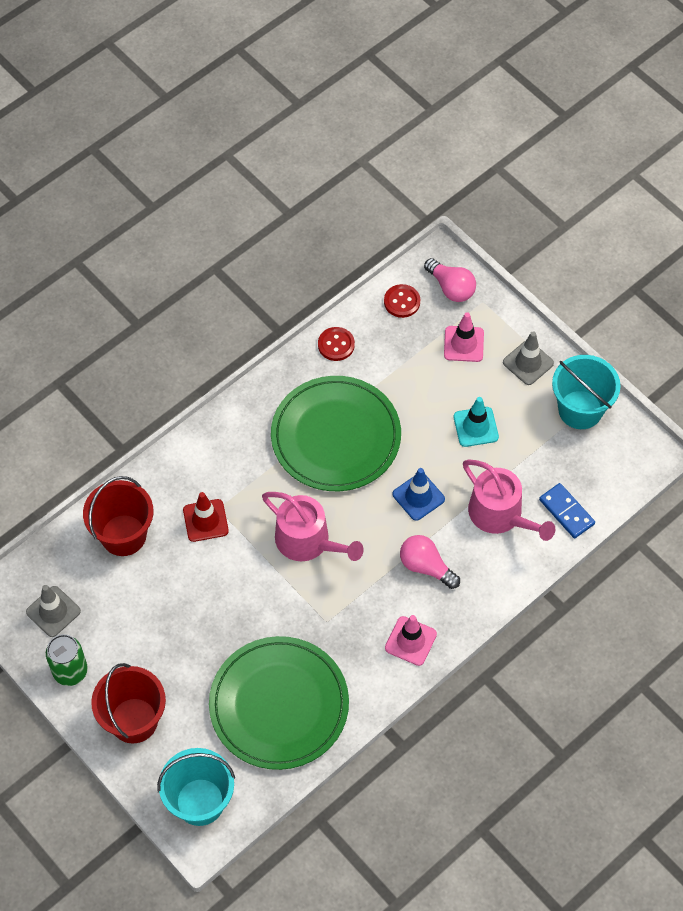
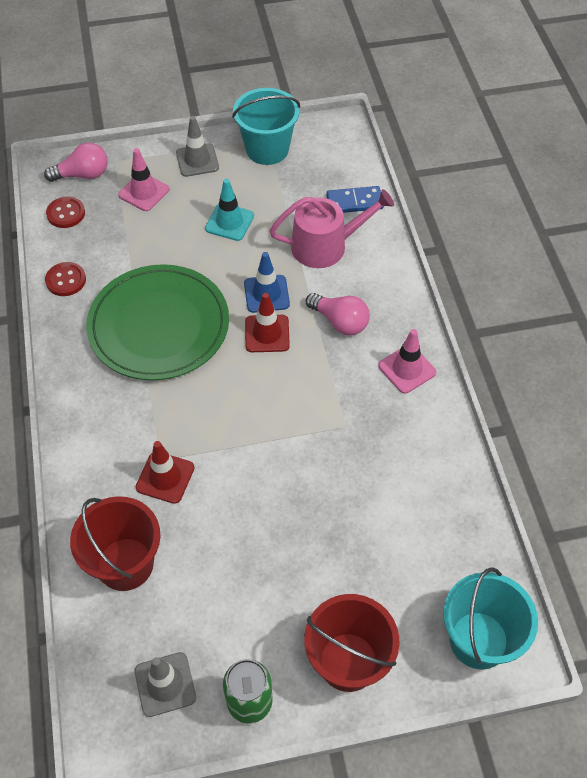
camera: 60 degrees left, 5 degrees down
green plate [209,636,349,770] -> none
pink watering can [262,492,364,561] -> none
pink light bulb [400,535,460,589] -> pink light bulb turned 120 degrees counterclockwise [306,293,370,335]
none -> red traffic cone [245,293,290,352]

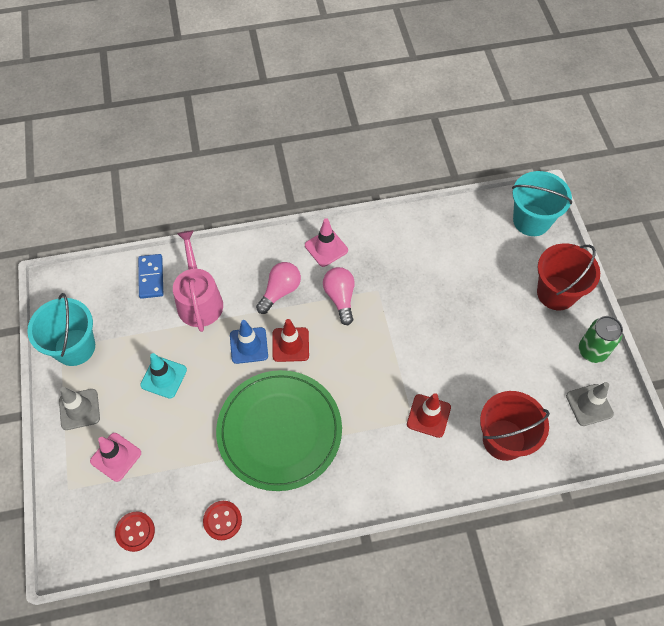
camera: 90 degrees left, 5 degrees up
pink light bulb [44,143,108,182] -> pink light bulb moved to [323,267,355,325]

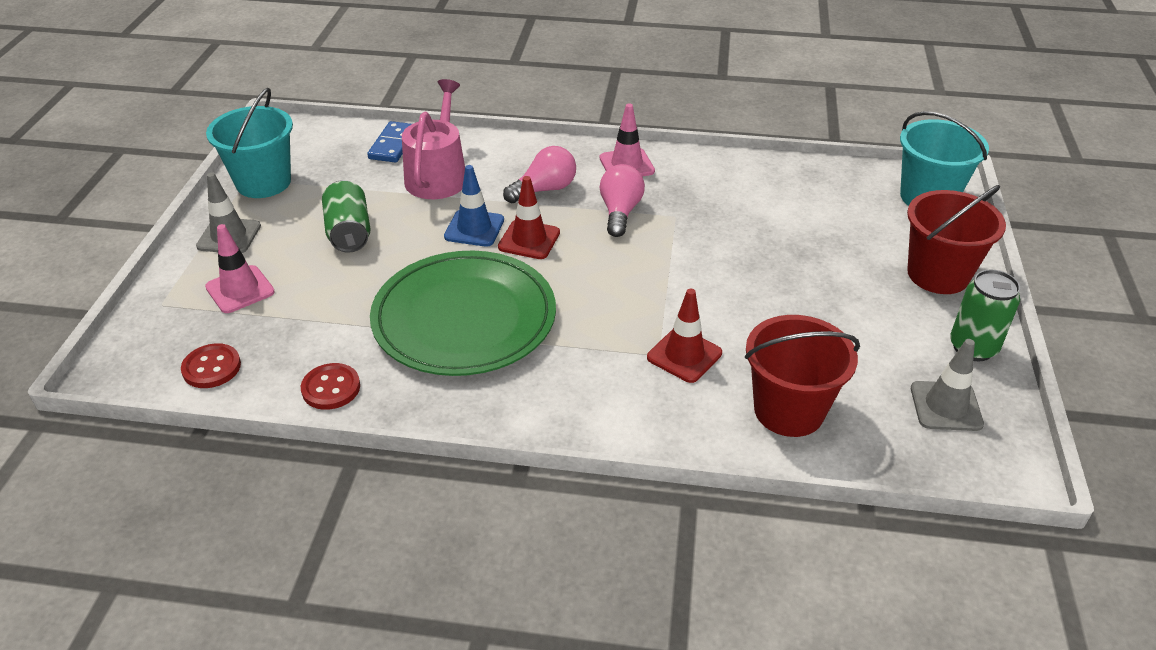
camera: 20 degrees right, 20 degrees down
turquoise traffic cone [140,353,187,398] -> green can [322,180,370,253]

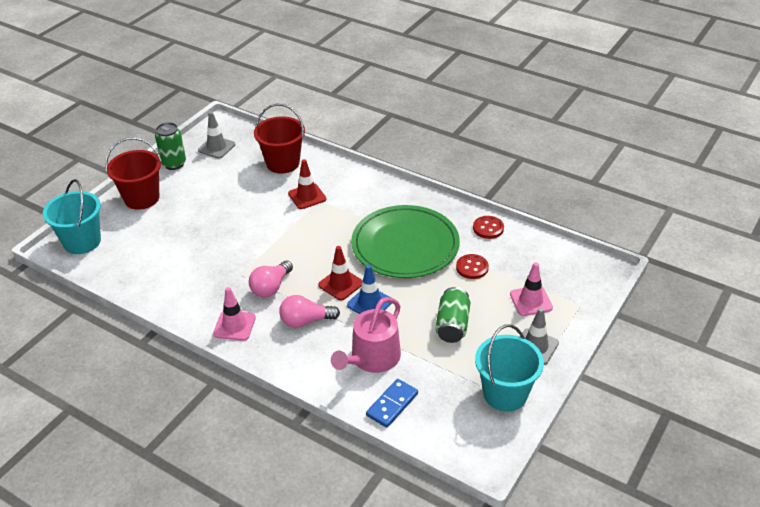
camera: 155 degrees left, 0 degrees up
red button [181,343,241,388] -> red button moved to [456,254,489,279]

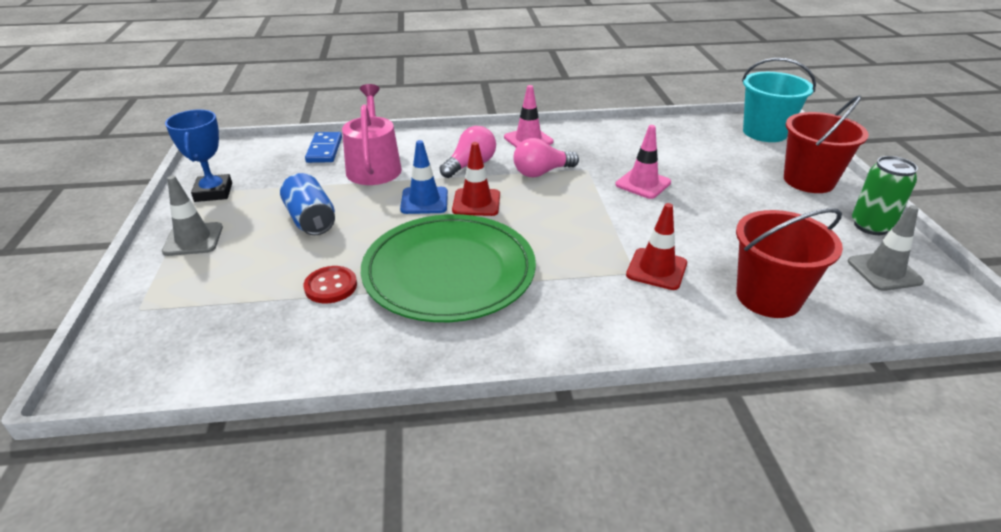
camera: 140 degrees right, 5 degrees down
pink light bulb [249,260,293,298] -> pink light bulb turned 105 degrees counterclockwise [513,138,579,178]
green can [435,287,470,343] -> blue can [280,173,335,235]
red button [473,216,504,239] -> none
turquoise bucket [475,324,544,412] -> blue trophy [165,110,232,202]
pink traffic cone [510,262,553,316] -> pink traffic cone moved to [615,125,671,199]

